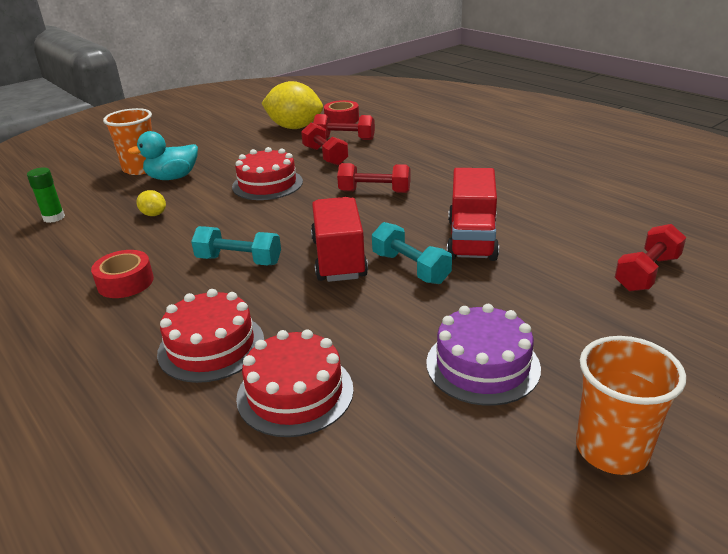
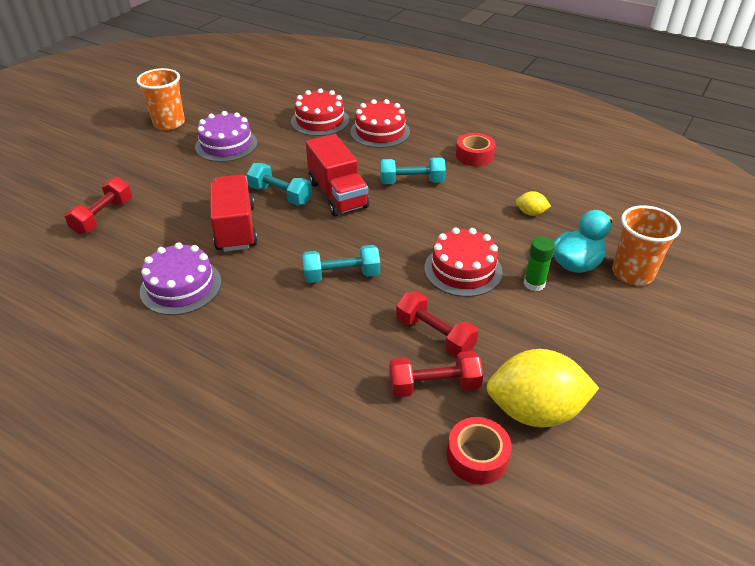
camera: 160 degrees right, 10 degrees up
green glue stick [27,168,65,223] -> green glue stick moved to [524,236,555,291]
red dumbbell [337,163,410,193] -> turquoise dumbbell [302,245,380,283]
none -> purple cake [140,242,221,315]

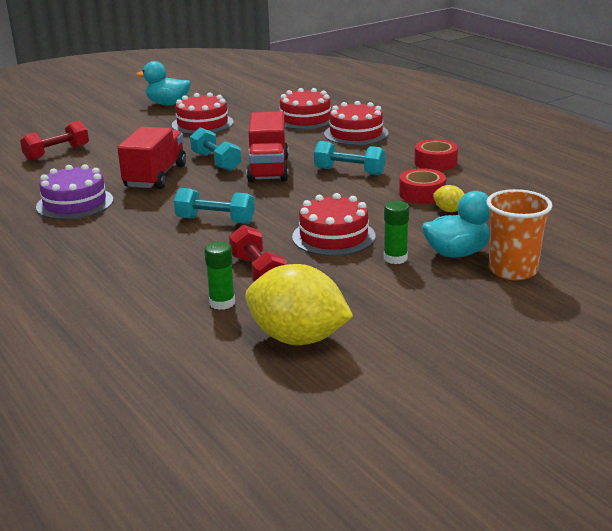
camera: 25 degrees right, 15 degrees down
orange cup [137,68,185,130] -> turquoise duck [136,61,191,105]
purple cake [195,111,257,162] -> red cake [172,93,234,135]
red dumbbell [389,351,483,397] -> green glue stick [204,241,235,310]
red tape [447,417,512,485] -> red tape moved to [399,168,446,204]

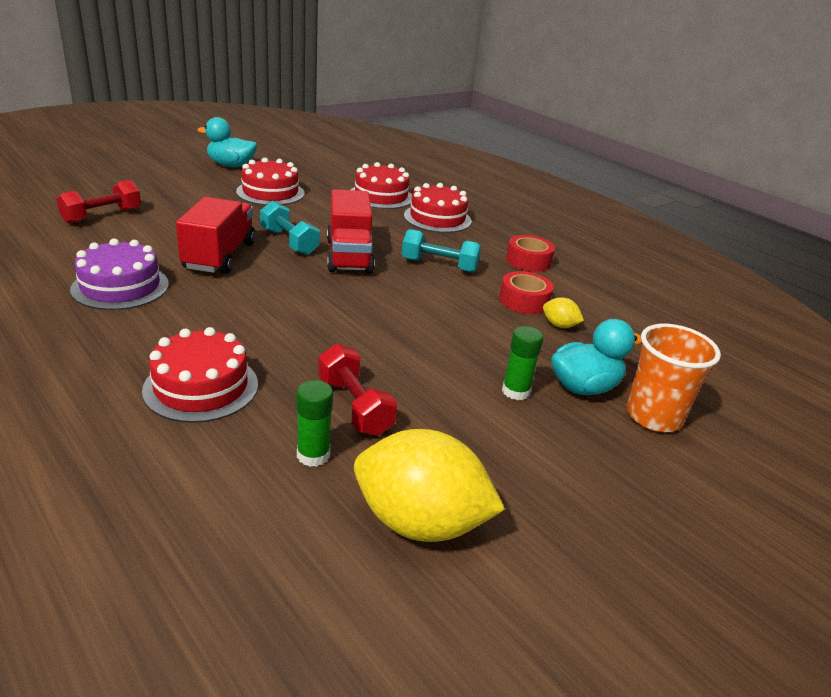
camera: 10 degrees left, 5 degrees up
turquoise dumbbell [174,188,255,224] -> none
red cake [292,193,376,256] -> red cake moved to [142,327,258,423]

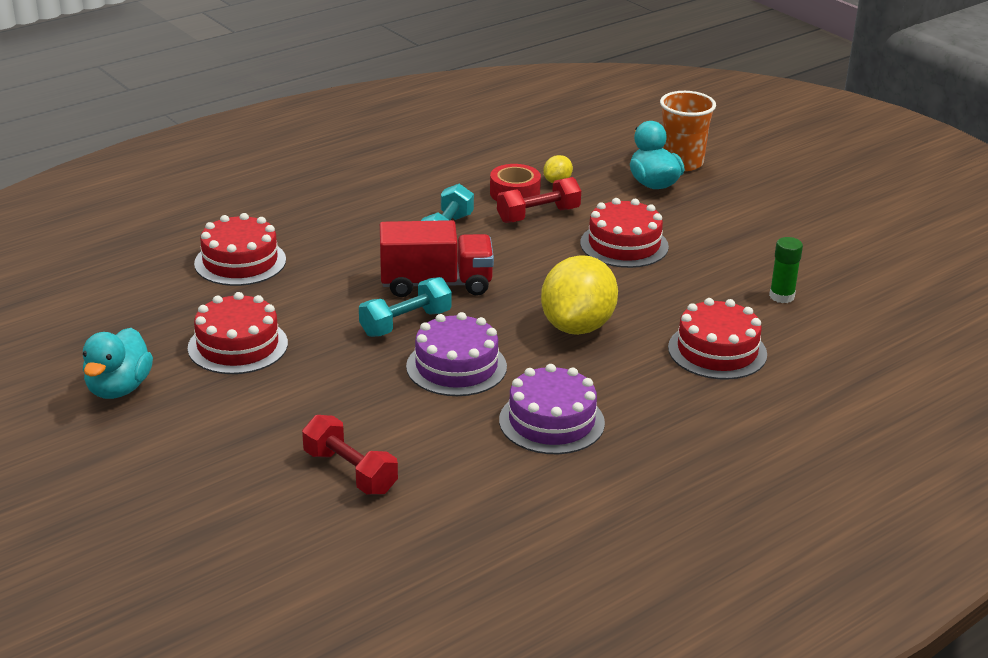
camera: 85 degrees left, 0 degrees up
red truck [176,197,255,274] -> purple cake [406,312,507,396]
red dumbbell [318,344,397,436] -> red dumbbell moved to [497,177,581,223]
yellow lemon [354,429,505,542] -> yellow lemon moved to [541,255,618,335]
red cake [404,183,472,233] -> red cake moved to [580,198,669,268]
green glue stick [502,326,543,400] -> none
red tape [506,235,555,272] -> none

